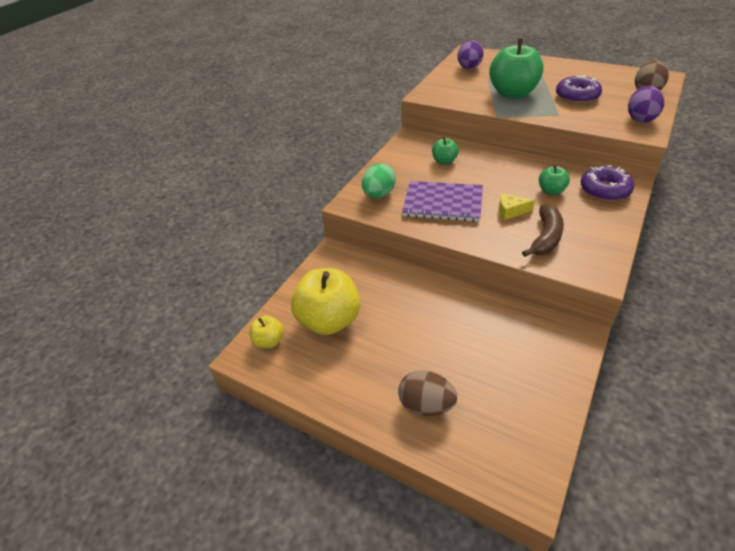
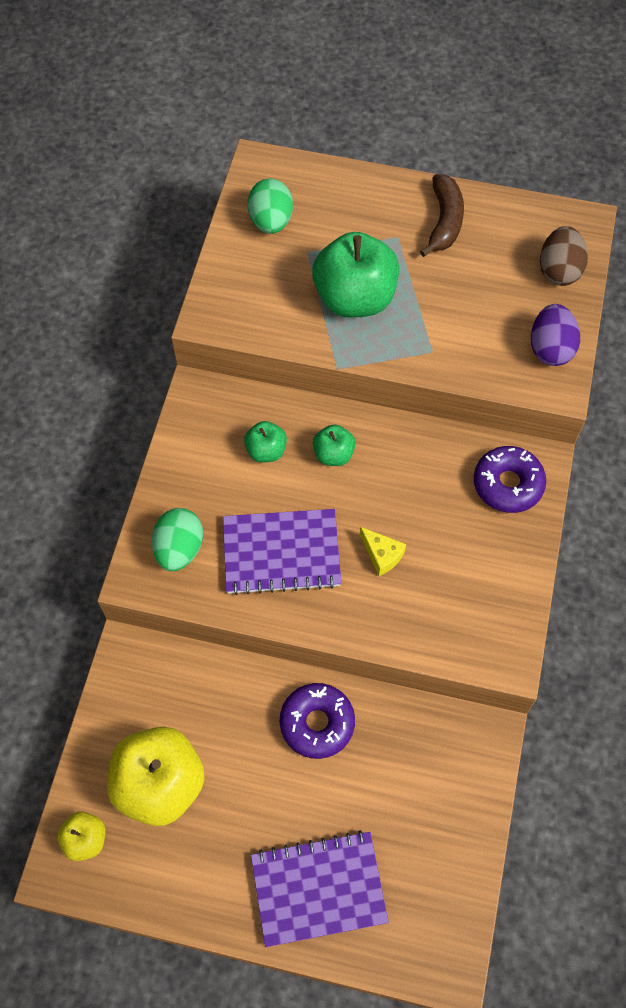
camera: 20 degrees left, 20 degrees up
brown egg [398,370,457,416] -> purple notebook [251,831,389,947]
purple egg [457,40,484,69] -> green egg [248,178,293,234]
yellow cheese [499,194,535,220] -> yellow cheese turned 120 degrees counterclockwise [360,527,406,576]
brown banana [522,204,564,257] -> brown banana moved to [420,174,464,257]
green apple [539,165,570,195] -> green apple moved to [313,425,356,466]
purple donut [556,75,602,104] -> purple donut moved to [279,683,355,759]

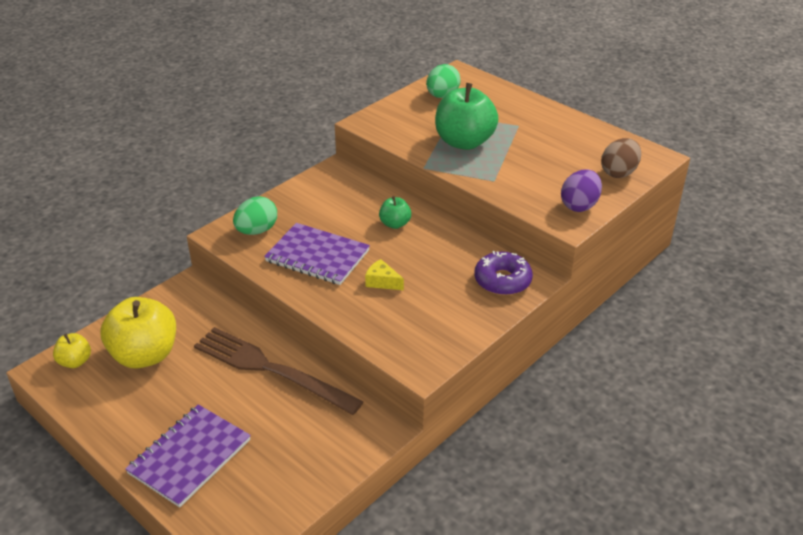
camera: 30 degrees right, 25 degrees down
green apple [244,421,287,463] -> none
purple notebook [251,831,389,947] -> purple notebook turned 75 degrees counterclockwise [125,404,251,507]
purple donut [279,683,355,759] -> brown fork [194,327,364,415]
yellow cheese [360,527,406,576] -> yellow cheese turned 135 degrees clockwise [365,259,404,290]
brown banana [420,174,464,257] -> none

